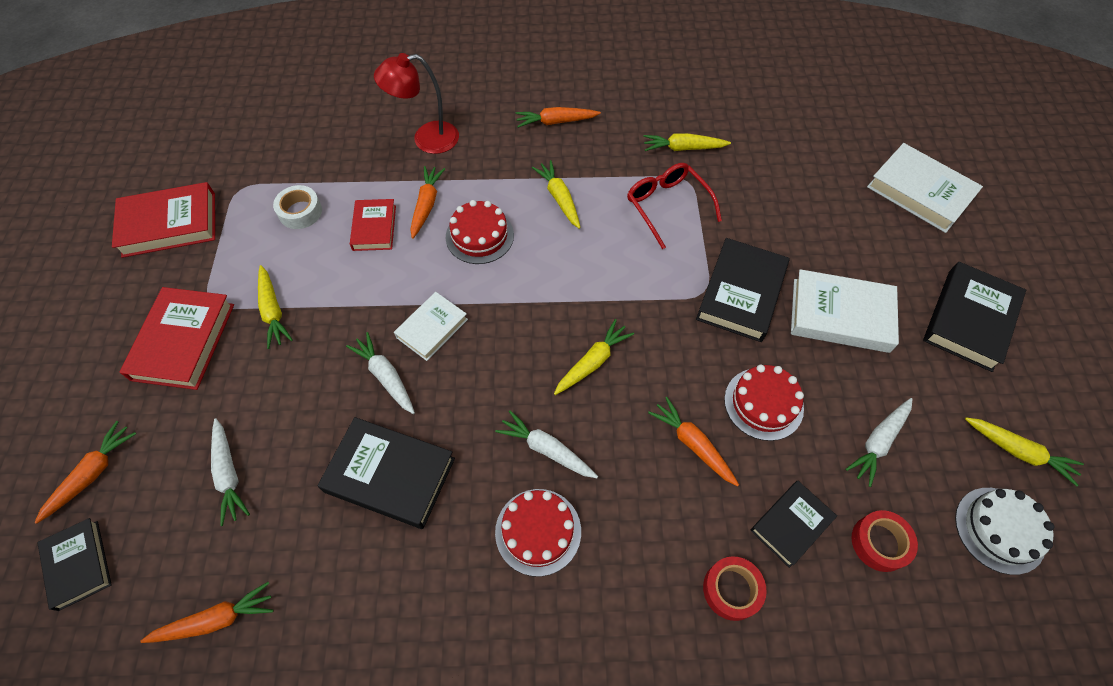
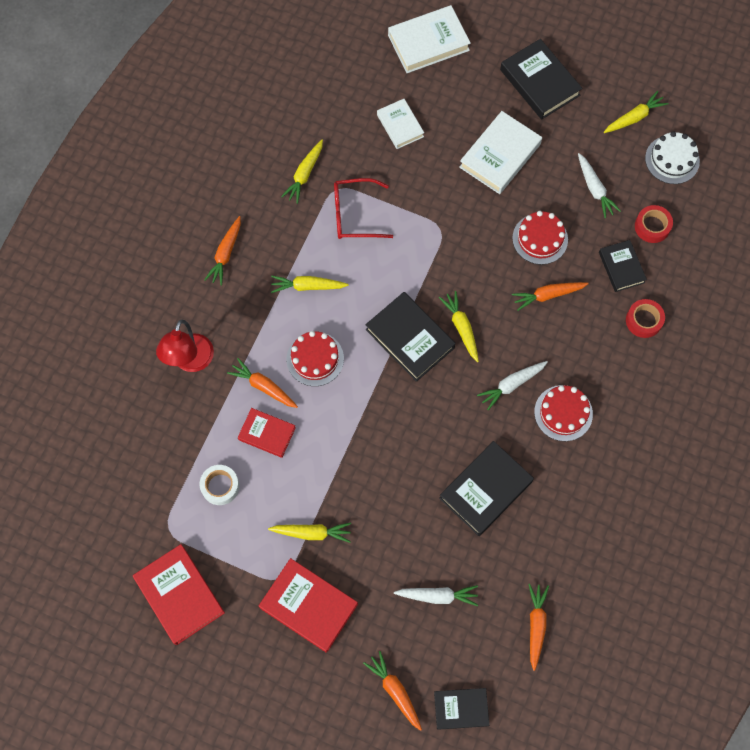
camera: 65 degrees left, 10 degrees up
red book [112,182,215,258] -> red book turned 45 degrees counterclockwise [133,544,225,645]
white carrot [346,332,415,414] -> none
white book [394,292,468,361] -> white book moved to [377,99,424,149]
black book [696,238,790,342] -> black book moved to [366,292,455,382]

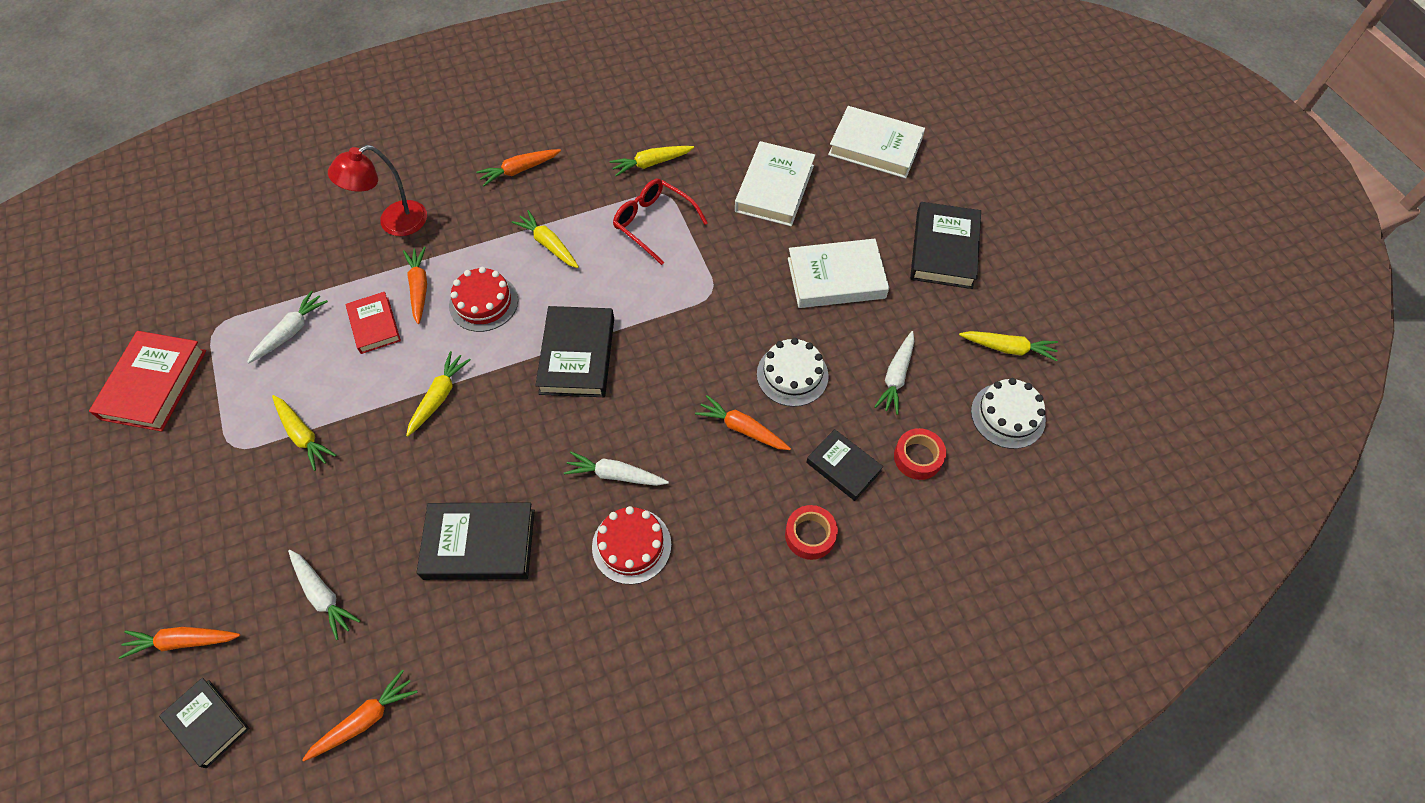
camera: 45 degrees right, 10 degrees down
white tape [200,465,239,505] -> white carrot [247,291,328,364]
red book [259,558,358,652] -> none
orange carrot [363,651,422,731] -> orange carrot turned 105 degrees counterclockwise [119,627,240,659]
white book [377,99,424,149] -> white book [735,141,815,226], size x1.61
yellow carrot [439,291,479,362] -> yellow carrot moved to [406,351,471,436]
red cake [512,211,568,265] -> white cake [757,338,829,407]
black book [599,240,647,292] -> black book turned 75 degrees counterclockwise [806,429,883,501]

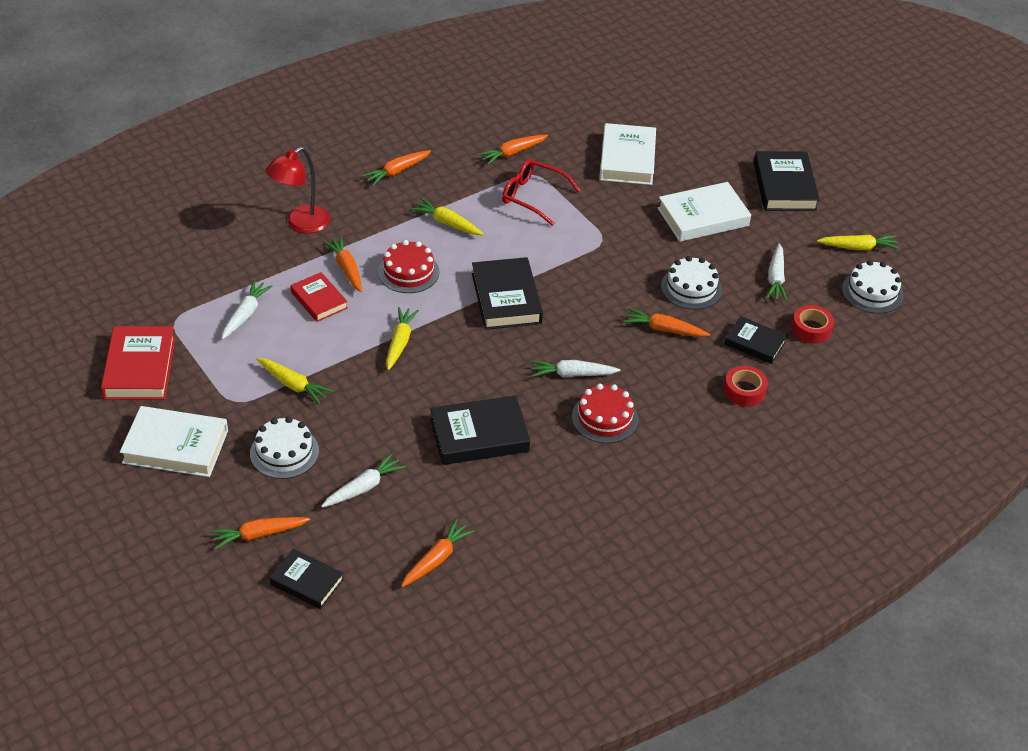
camera: 15 degrees left, 15 degrees down
white carrot [288,550,361,640] -> white carrot turned 75 degrees counterclockwise [321,453,406,508]
yellow carrot [610,146,694,176] -> orange carrot [478,135,548,165]
white book [828,106,925,178] -> white book moved to [120,406,228,477]
none -> white cake [250,417,319,479]

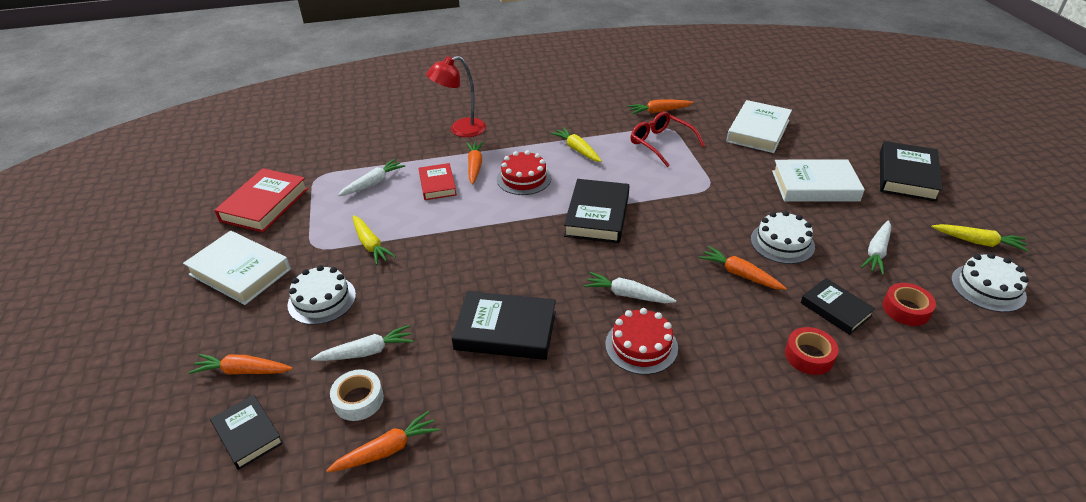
camera: 25 degrees right, 5 degrees down
orange carrot [362,150,431,186] -> none
yellow carrot [386,307,419,370] -> none
none -> white tape [330,369,384,421]

